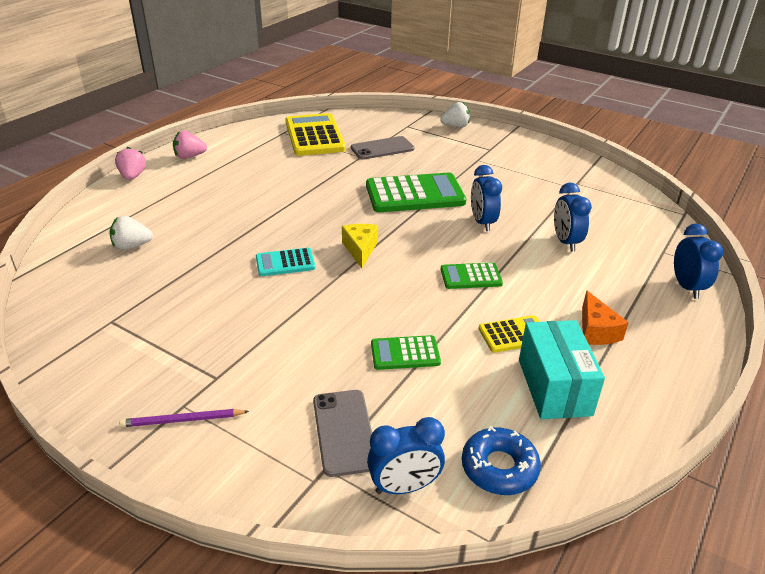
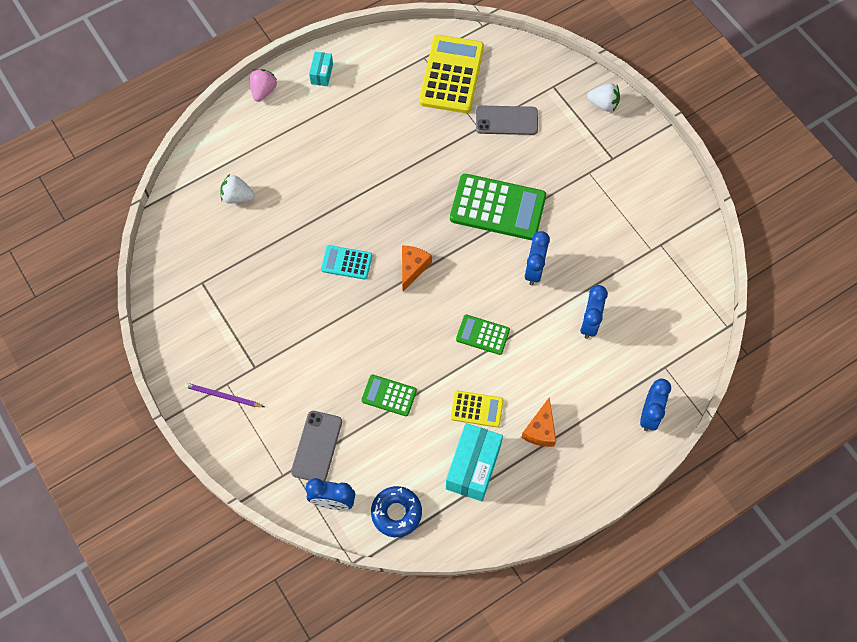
camera: 25 degrees right, 30 degrees up
pink strawberry [173,131,207,159] -> turquoise box [309,52,333,86]
yellow cheese [342,224,378,268] -> orange cheese [402,245,432,292]

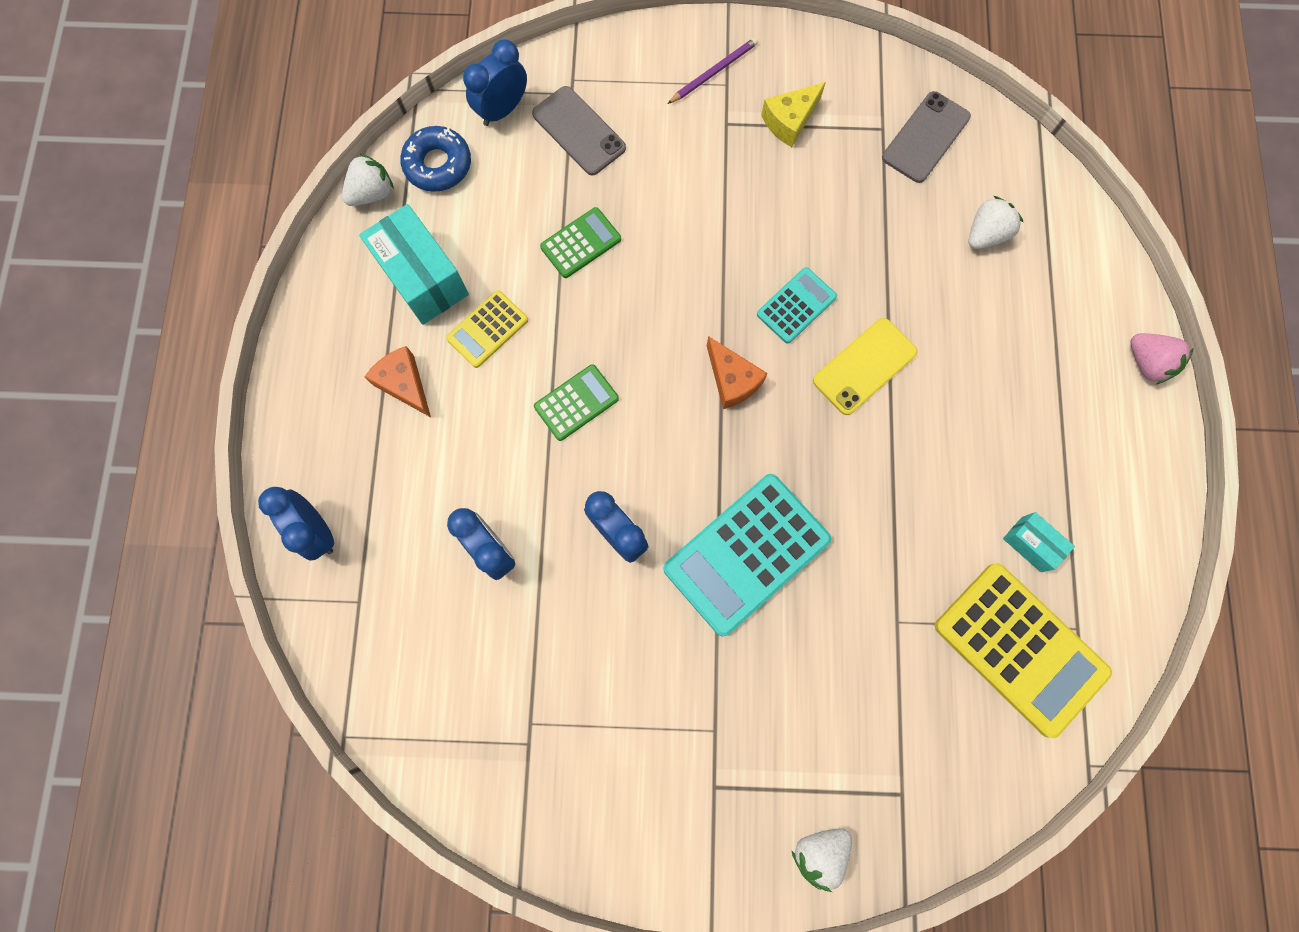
camera: 125 degrees right, 10 degrees up
turquoise box [309,52,333,86] -> turquoise box moved to [1003,512,1075,572]
green calculator [450,174,546,240] -> turquoise calculator [664,474,831,636]
grey phone [476,106,538,135] -> grey phone moved to [882,91,971,183]
none -> white strawberry [342,154,394,206]
none -> yellow cheese [761,82,826,147]
none -> yellow phone [813,318,918,415]

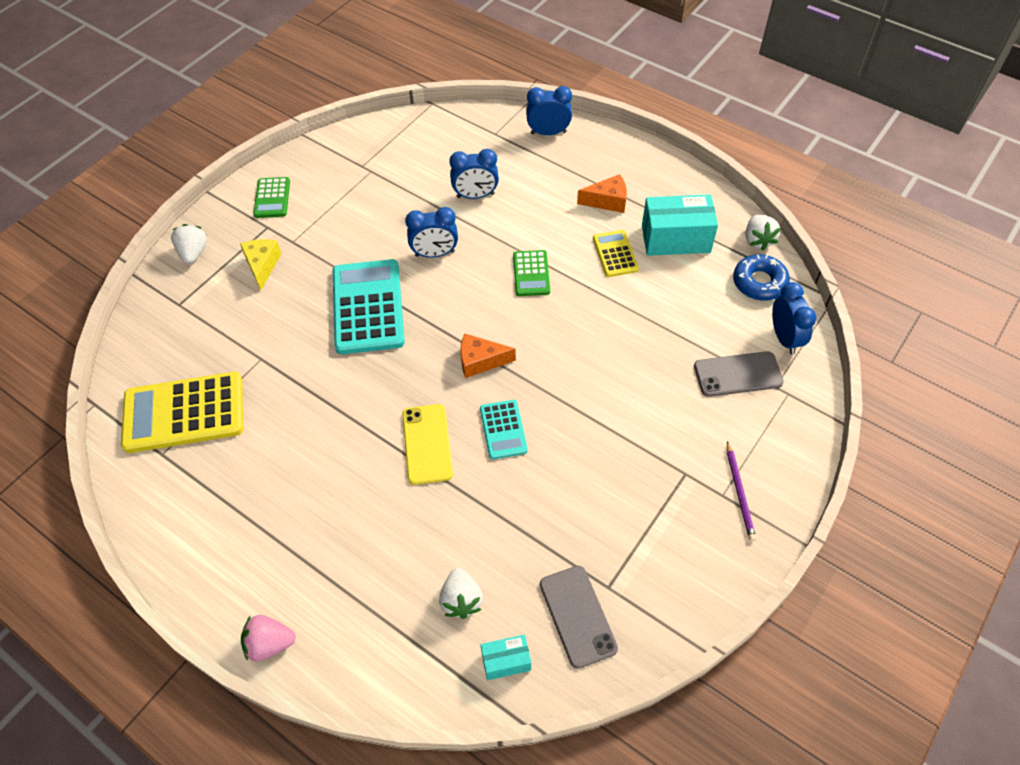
camera: 125 degrees right, 20 degrees down
green calculator [540,207,621,278] -> green calculator moved to [253,177,290,218]
yellow cheese [761,82,826,147] -> yellow cheese moved to [240,239,282,290]
turquoise box [1003,512,1075,572] -> turquoise box moved to [481,635,531,680]

